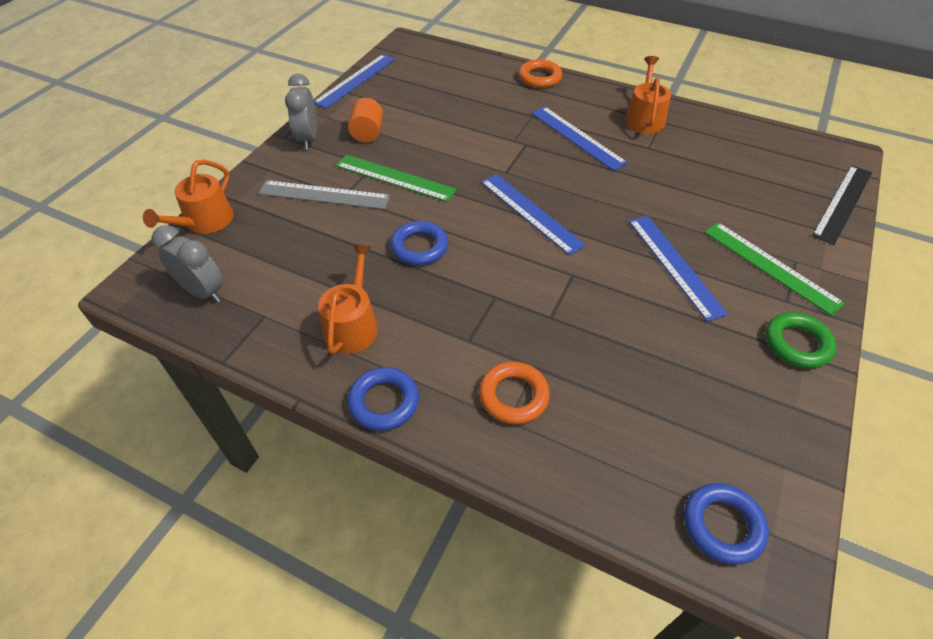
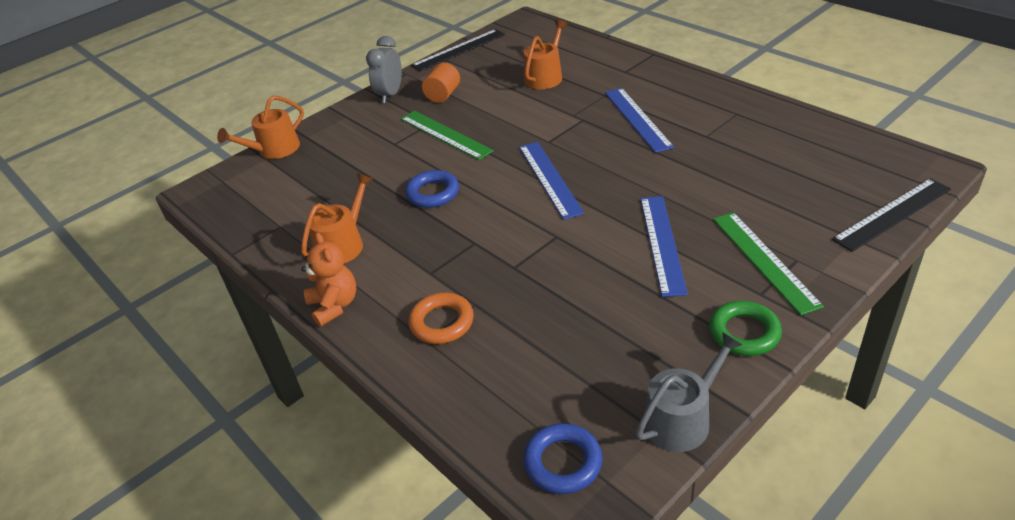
camera: 25 degrees right, 10 degrees down
grey clock [152,225,223,303] -> none
grey ruler [258,180,390,210] -> none
blue ruler [314,54,396,109] -> black ruler [411,29,505,71]
blue ring [348,367,419,431] -> orange teddy bear [302,232,356,327]
orange ring [518,59,562,88] -> none
orange watering can [625,56,671,134] -> orange watering can moved to [524,20,568,89]
none -> grey watering can [636,332,743,452]

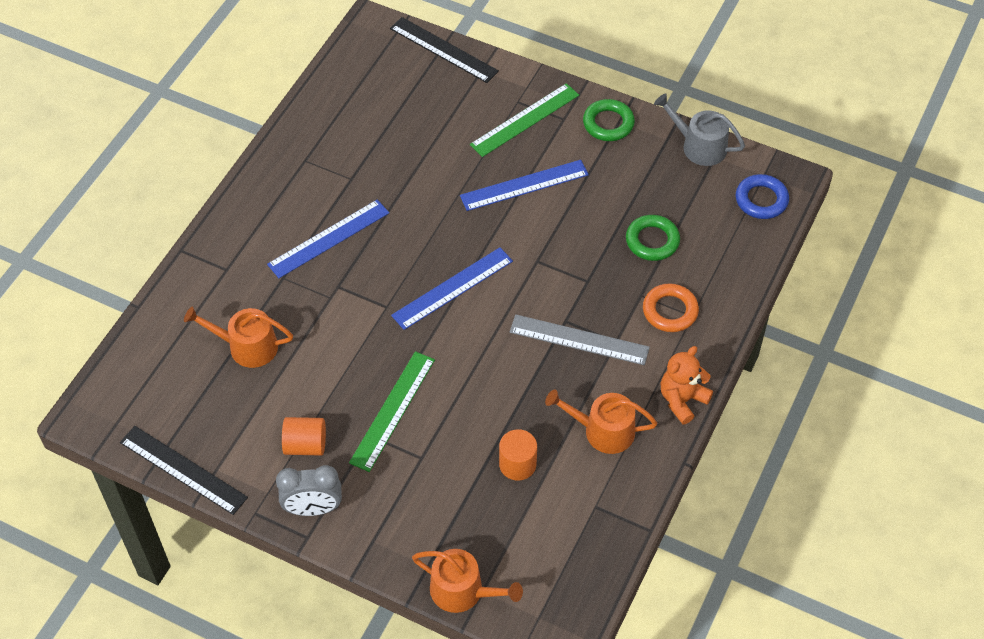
camera: 115 degrees left, 15 degrees up
blue ring [405,170,459,208] -> none
none -> orange cylinder [499,429,537,480]
none -> grey ruler [510,314,650,365]
none -> green ring [626,215,680,261]

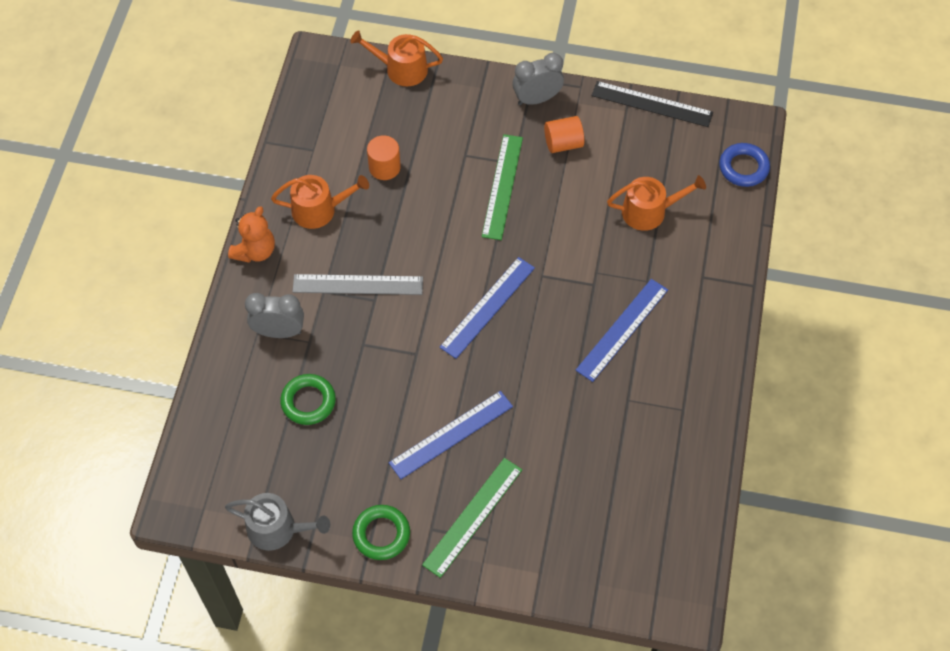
camera: 165 degrees right, 5 degrees up
black ruler [390,17,499,83] -> none
orange ring [643,283,699,332] -> grey clock [245,293,304,338]
blue ring [736,174,789,219] -> blue ring moved to [719,143,770,187]

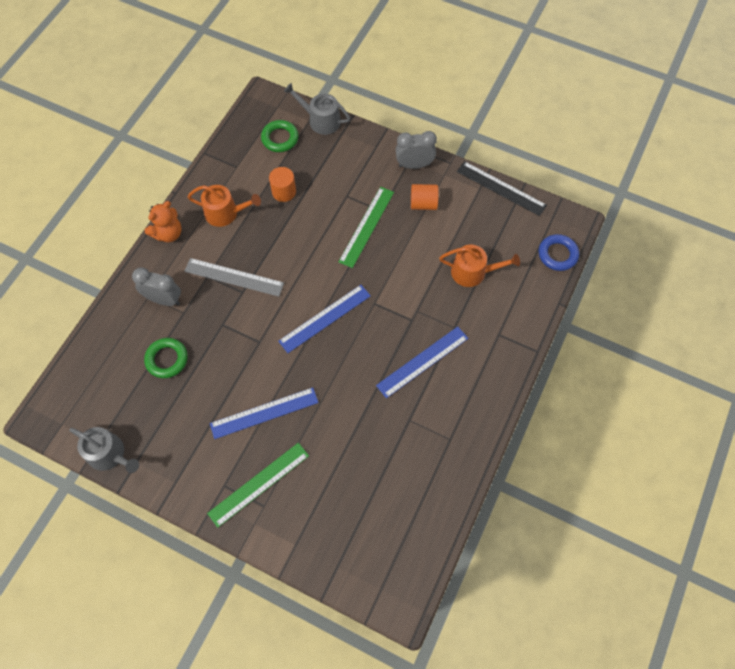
camera: 15 degrees right, 5 degrees up
orange watering can [350,30,443,86] -> grey watering can [284,83,350,135]
green ring [352,505,410,560] -> green ring moved to [261,120,299,152]

